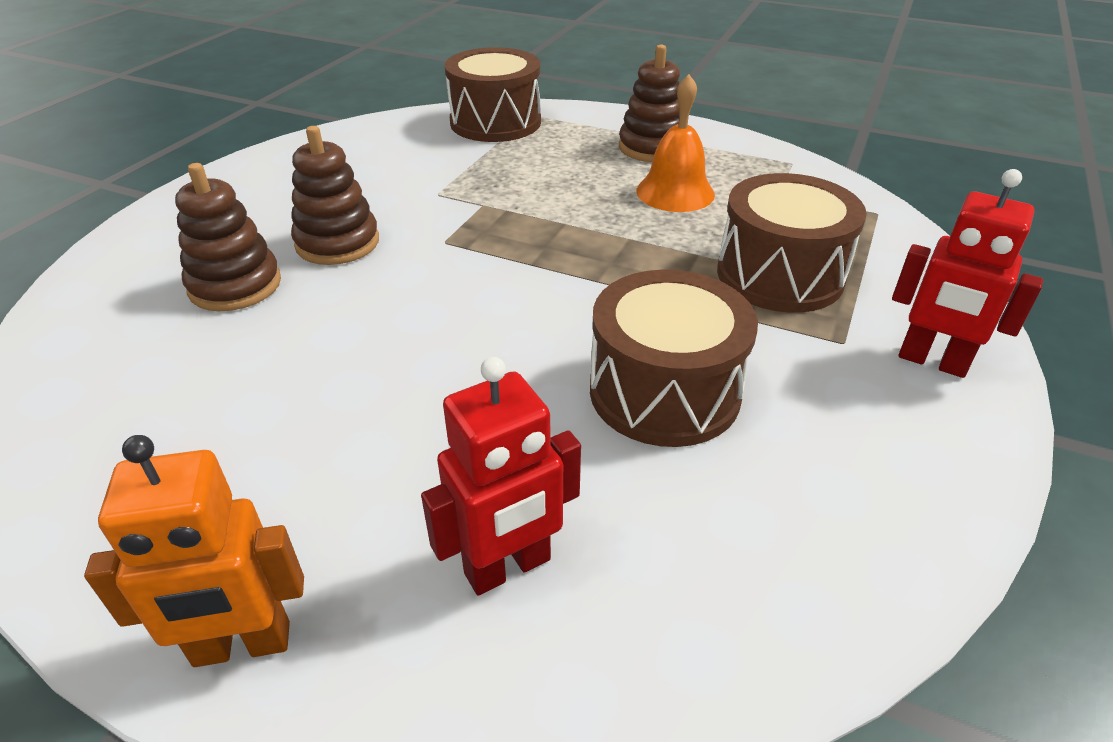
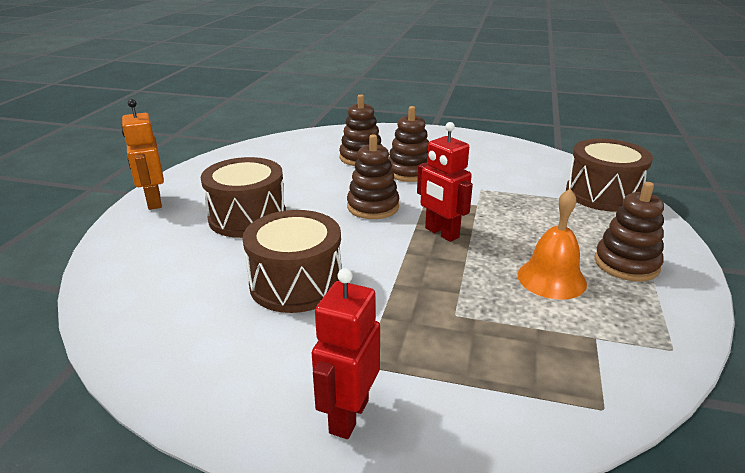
camera: 80 degrees right, 10 degrees down
red robot [421,357,581,595] -> red robot moved to [417,122,473,242]
brown drum [717,173,867,313] -> brown drum moved to [201,157,286,238]
none -> brown stacking toy [347,134,399,219]

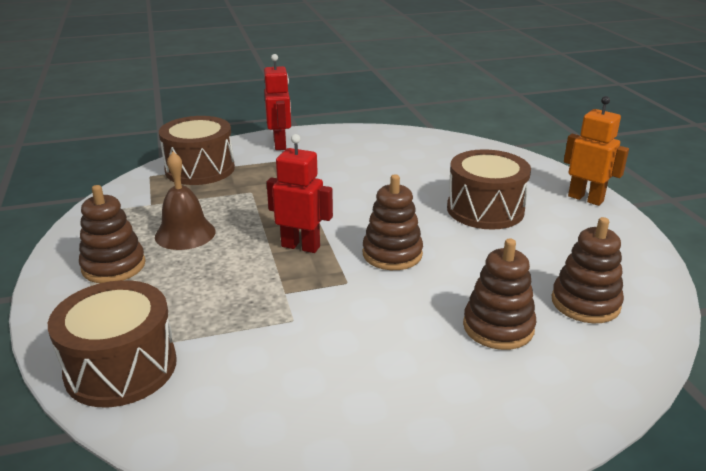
camera: 150 degrees right, 0 degrees up
brown drum [242,210,342,313] -> brown drum moved to [159,116,235,185]
brown stacking toy [388,106,429,182] -> brown stacking toy moved to [552,217,624,323]
orange bell [517,189,587,300] -> brown bell [155,152,216,250]

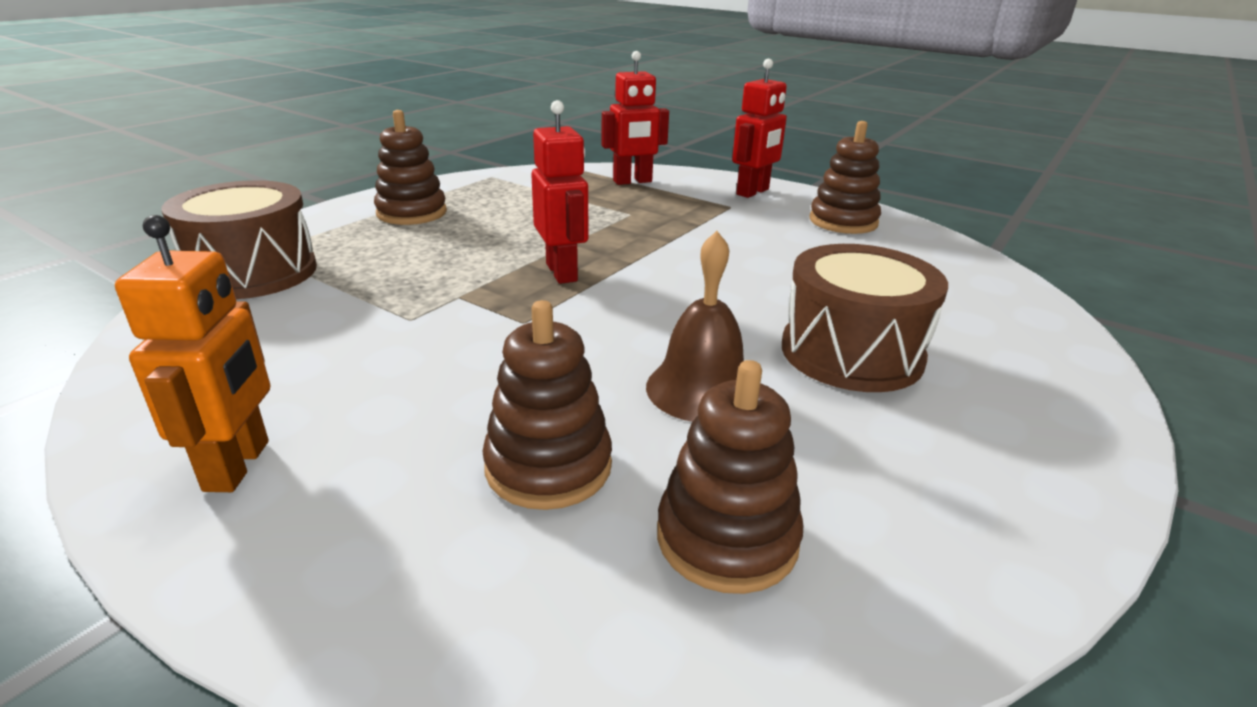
camera: 50 degrees right, 0 degrees up
brown bell [155,152,216,250] -> brown bell moved to [646,231,744,422]
brown drum [159,116,235,185] -> red robot [601,51,669,185]
brown stacking toy [363,174,423,270] -> brown stacking toy moved to [809,121,881,234]
orange robot [564,96,629,206] -> orange robot moved to [115,215,270,492]

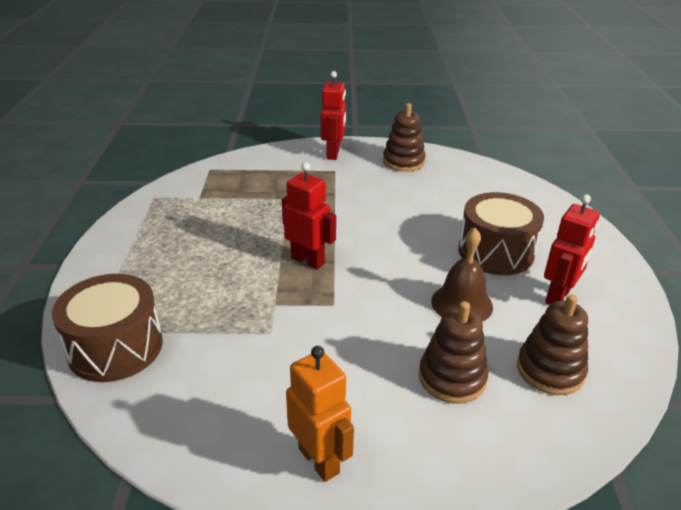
camera: 35 degrees left, 5 degrees up
brown stacking toy [374,110,447,225] -> none
red robot [601,51,669,185] -> red robot moved to [544,194,600,305]

